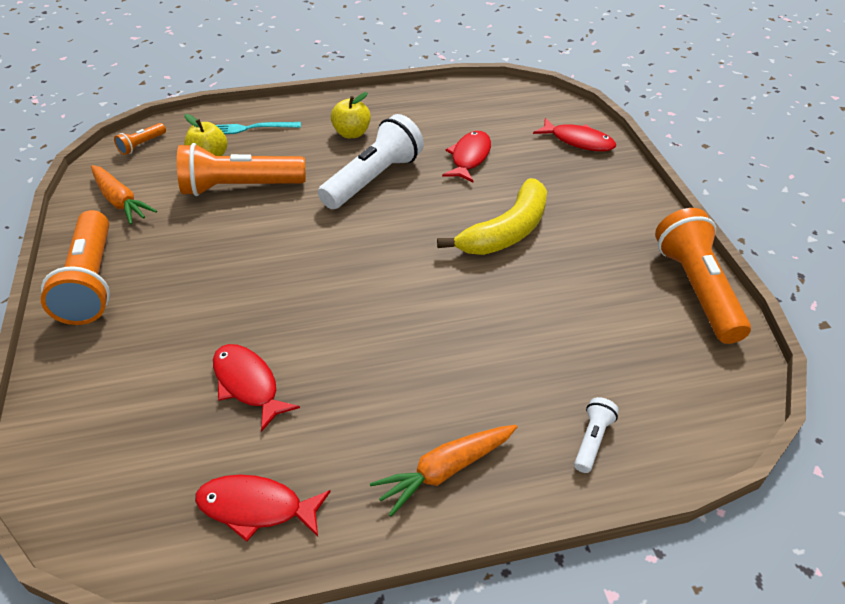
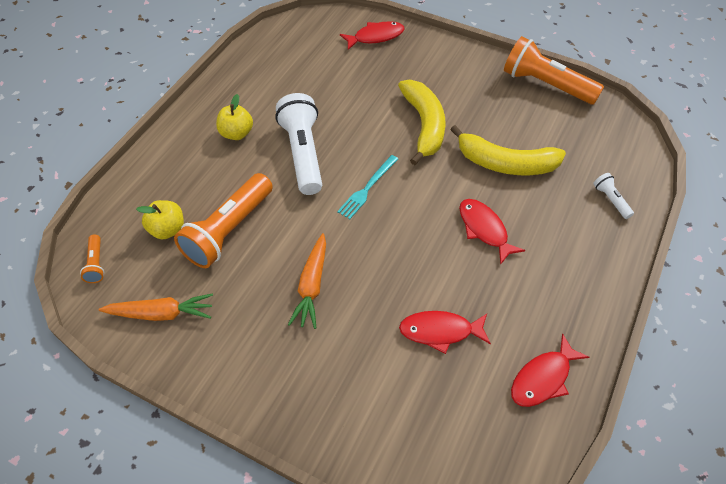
camera: 50 degrees left, 10 degrees up
orange flashlight [41,210,110,325] -> none
turquoise fork [216,122,301,134] -> turquoise fork moved to [337,155,398,219]
orange carrot [370,425,517,517] -> orange carrot moved to [288,233,326,329]
red fish [442,131,491,182] -> red fish moved to [459,199,525,265]
none -> yellow banana [450,125,566,175]

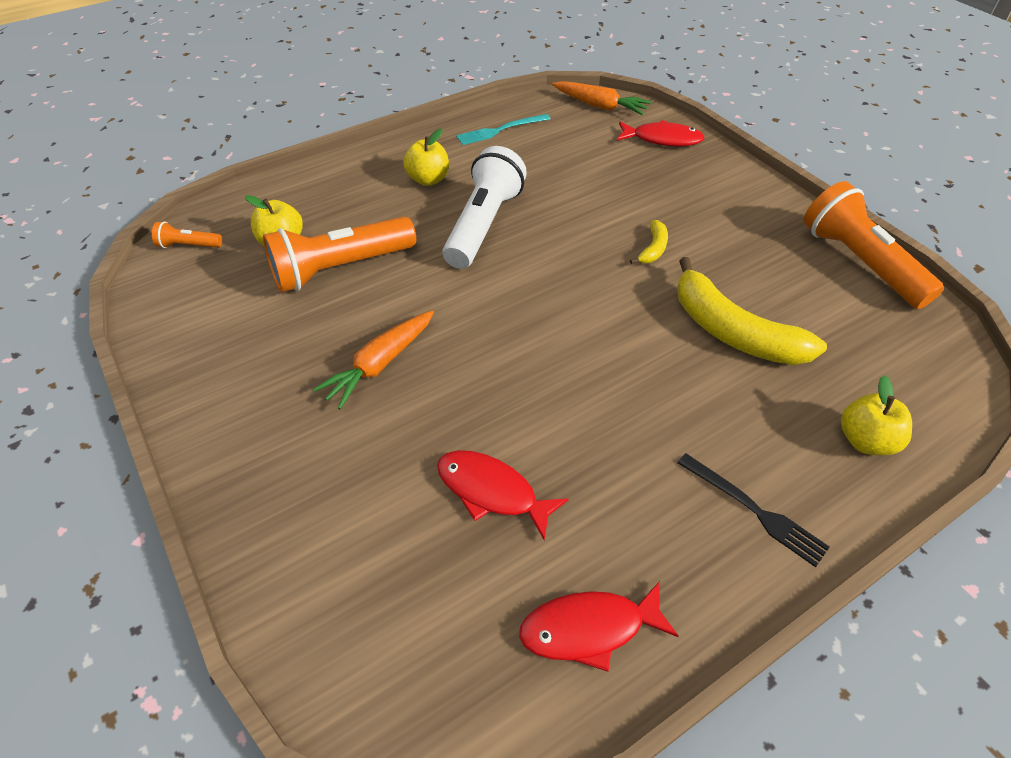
camera: 30 degrees right, 5 degrees down
orange flashlight [80,234,104,283] -> orange flashlight turned 75 degrees clockwise [152,221,222,248]
orange carrot [99,293,213,321] -> orange carrot moved to [552,81,651,115]
turquoise fork [337,155,398,219] -> turquoise fork moved to [456,114,550,145]
yellow banana [398,80,446,165] -> yellow banana [630,220,668,264], size x0.46
red fish [459,199,525,265] -> none
white flashlight [593,173,634,219] -> yellow apple [841,375,912,455]
none -> black fork [677,453,830,567]

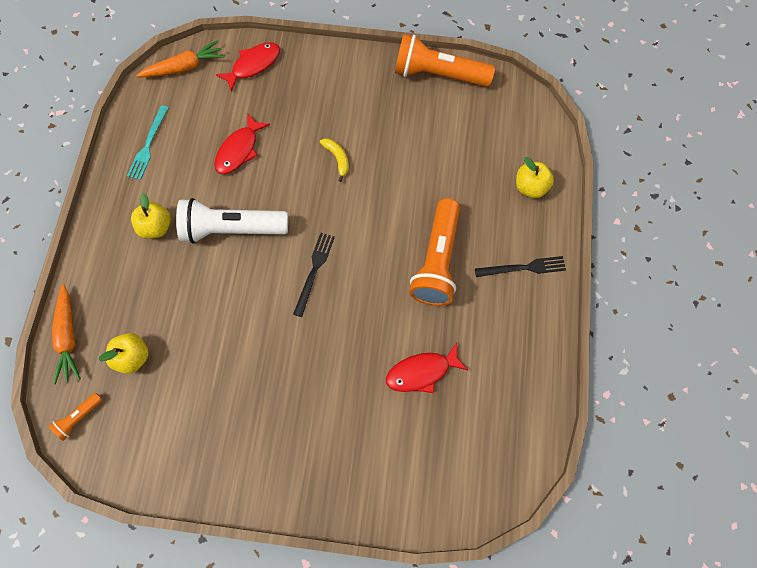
camera: 50 degrees left, 20 degrees up
orange flashlight [263,217,416,292] -> orange flashlight moved to [409,198,460,306]
orange carrot [313,310,434,410] -> orange carrot moved to [52,284,81,385]
white flashlight [443,146,527,269] -> white flashlight turned 60 degrees counterclockwise [176,198,288,244]
red fish [519,581,679,672] -> red fish moved to [214,113,270,174]
yellow banana [677,257,827,365] -> none
none -> black fork [293,233,335,317]

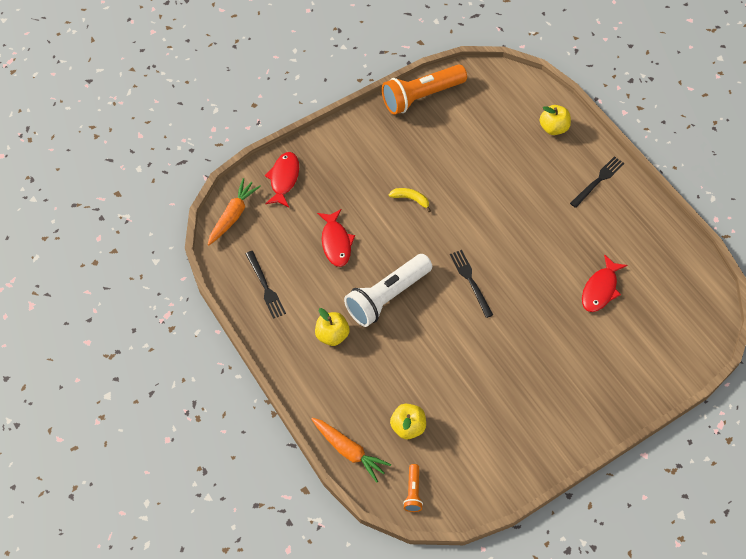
camera: 40 degrees left, 10 degrees down
turquoise fork [127,105,169,180] -> black fork [246,251,286,319]
orange flashlight [409,198,460,306] -> none

